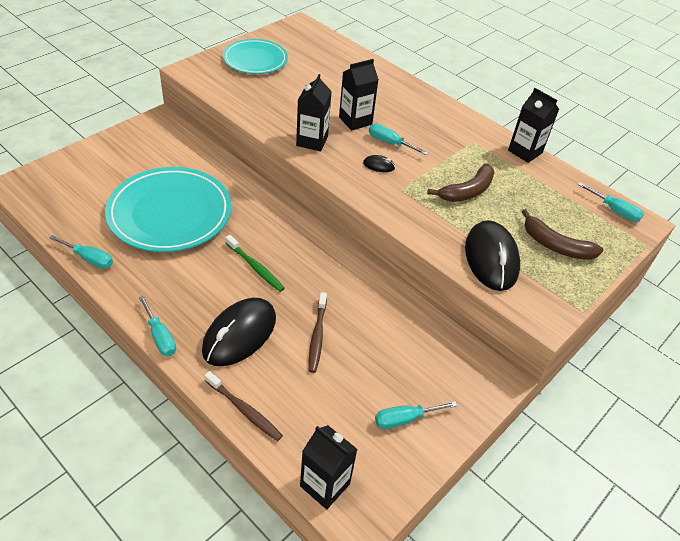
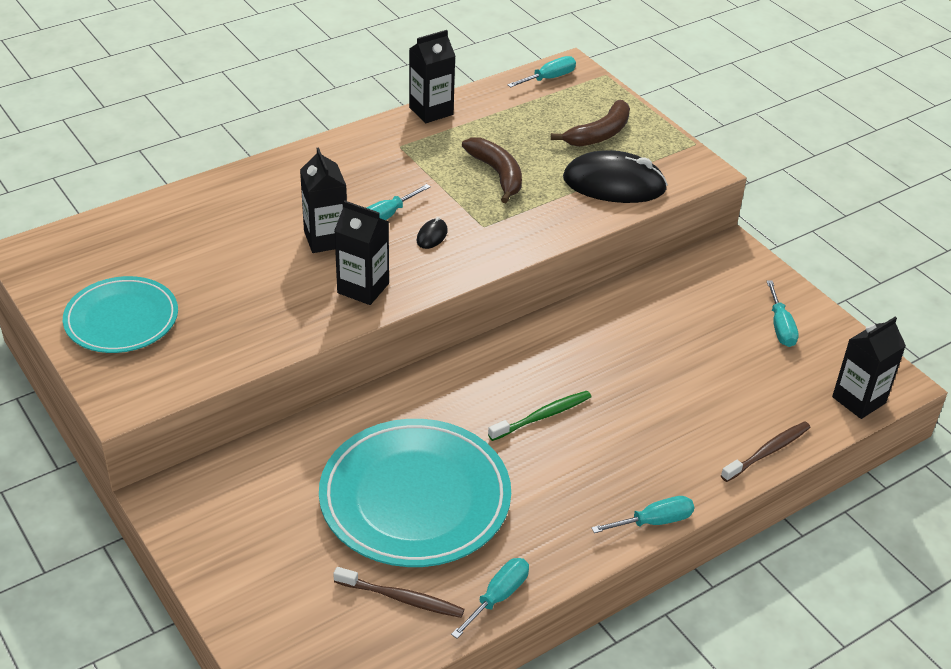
camera: 75 degrees left, 5 degrees down
black mouse [202,298,276,366] -> none
brown toothbrush [308,292,327,373] -> brown toothbrush moved to [333,567,465,618]

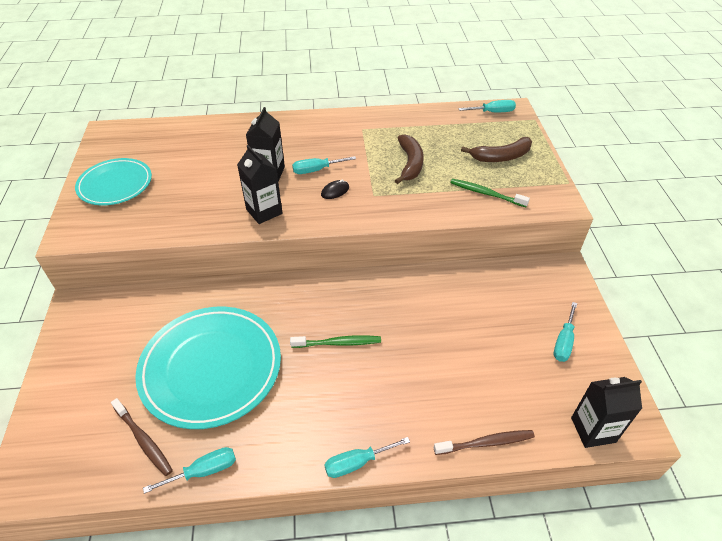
camera: 30 degrees right, 5 degrees up
black carton [409,30,455,123] -> none
black mouse [563,150,668,203] -> green toothbrush [450,179,530,207]
turquoise screwdriver [591,496,694,533] -> turquoise screwdriver turned 150 degrees clockwise [324,437,410,478]

